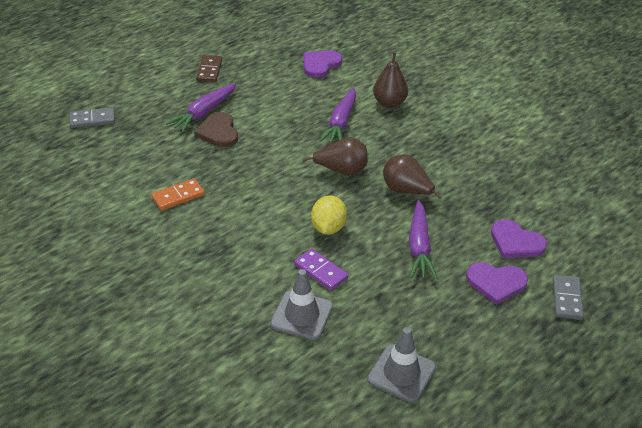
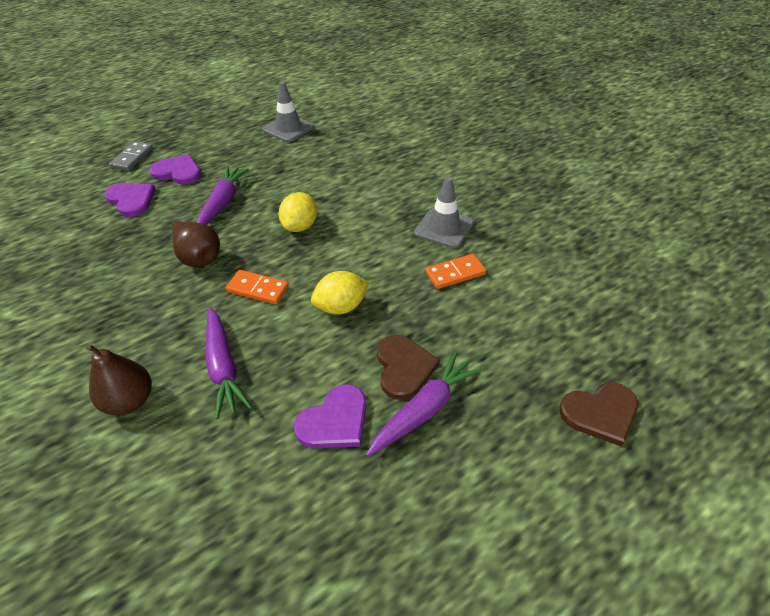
camera: 170 degrees left, 5 degrees up
grey domino [70,108,115,128] -> brown heart [559,382,638,447]
brown domino [196,55,222,82] -> none
grey traffic cone [270,269,333,340] -> grey traffic cone moved to [414,177,474,248]
purple domino [294,249,348,291] -> none
brown pear [302,137,367,176] -> orange domino [226,270,289,304]
purple heart [304,50,342,78] -> purple heart moved to [294,384,366,448]
purple carrot [319,88,356,143] -> purple carrot turned 135 degrees clockwise [206,307,252,419]
none -> yellow lemon [311,271,369,314]

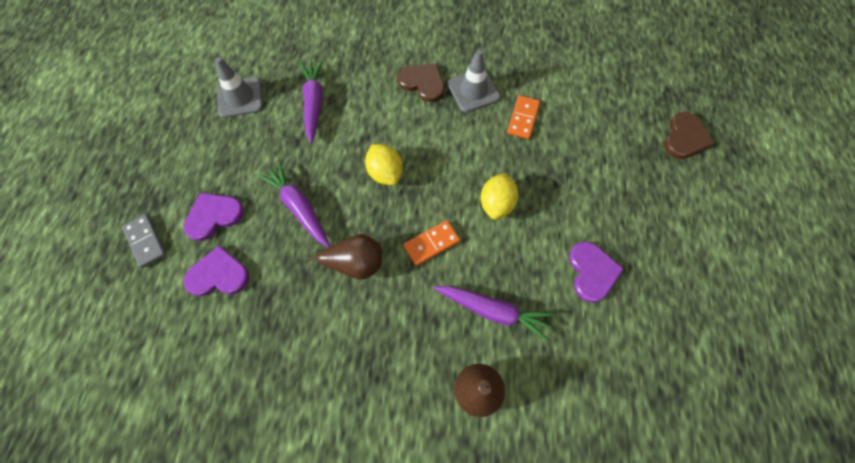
camera: 50 degrees left, 20 degrees up
purple carrot [366,351,482,457] -> purple carrot moved to [300,60,323,143]
brown heart [377,335,439,400] -> brown heart moved to [398,63,445,102]

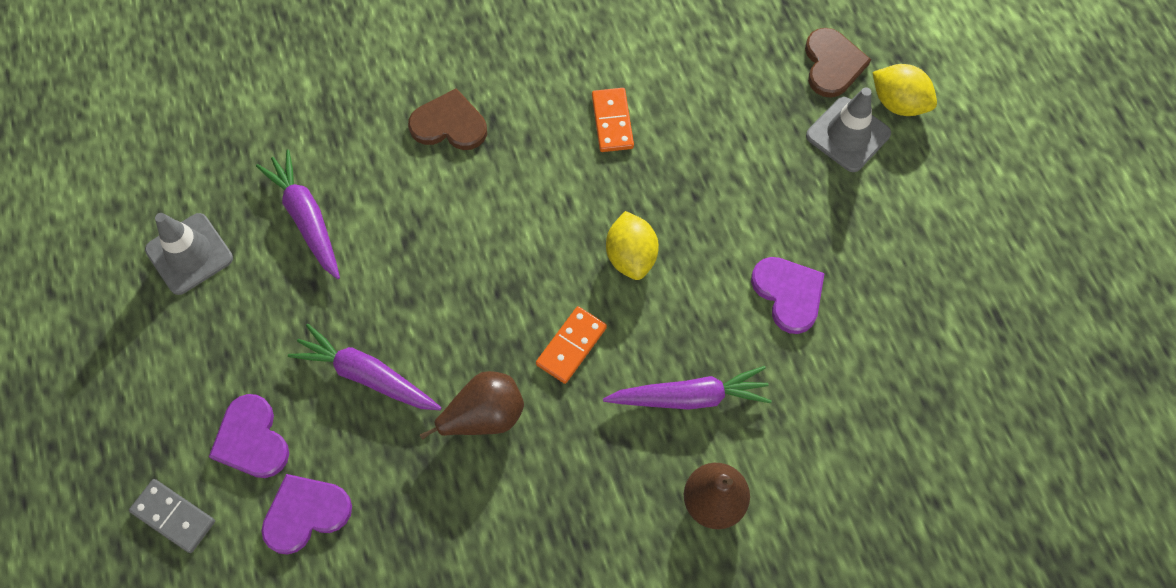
camera: 25 degrees left, 0 degrees up
purple heart [183,193,244,241] -> purple heart turned 60 degrees counterclockwise [209,394,289,478]
yellow lemon [365,144,403,185] -> yellow lemon moved to [873,64,937,116]
grey traffic cone [448,50,500,112] -> grey traffic cone moved to [806,87,891,172]

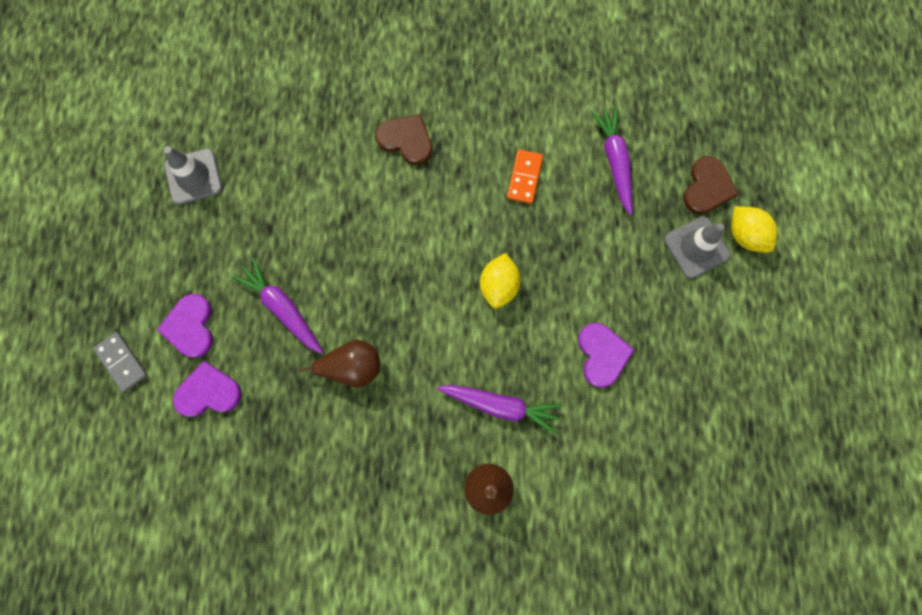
camera: 20 degrees right, 10 degrees up
purple carrot [256,149,340,279] -> purple carrot moved to [591,107,632,215]
orange domino [536,306,607,384] -> none

